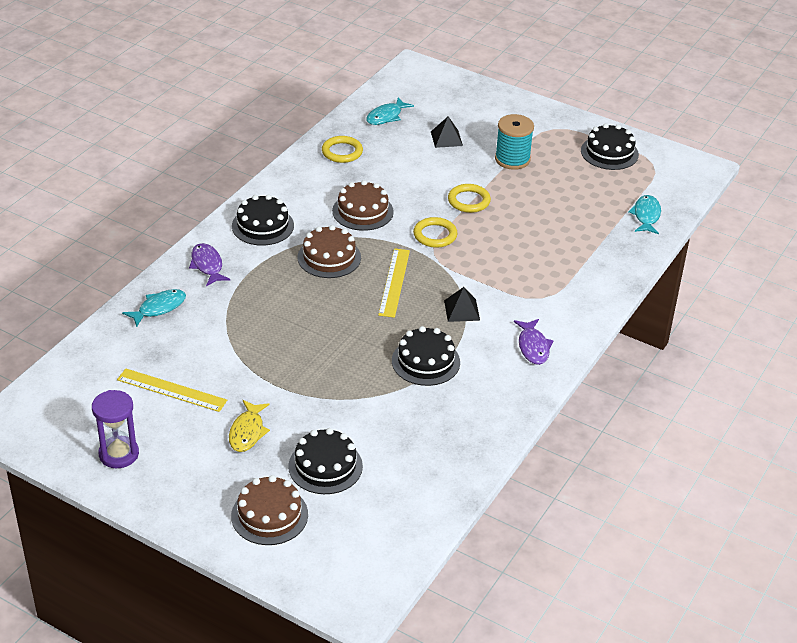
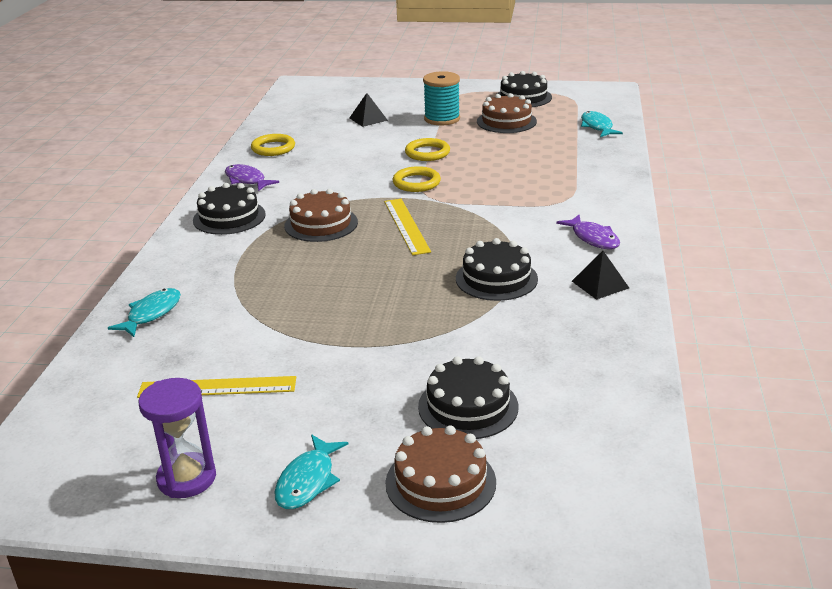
camera: 20 degrees left, 10 degrees down
purple fish [189,243,230,286] -> purple fish moved to [225,164,279,191]
yellow fish [229,400,270,452] -> none
brown cake [332,180,394,231] -> brown cake moved to [477,93,537,133]
turquoise fish [366,97,414,125] -> turquoise fish moved to [274,434,348,509]
black pyramid [444,287,480,322] -> black pyramid moved to [572,251,629,300]

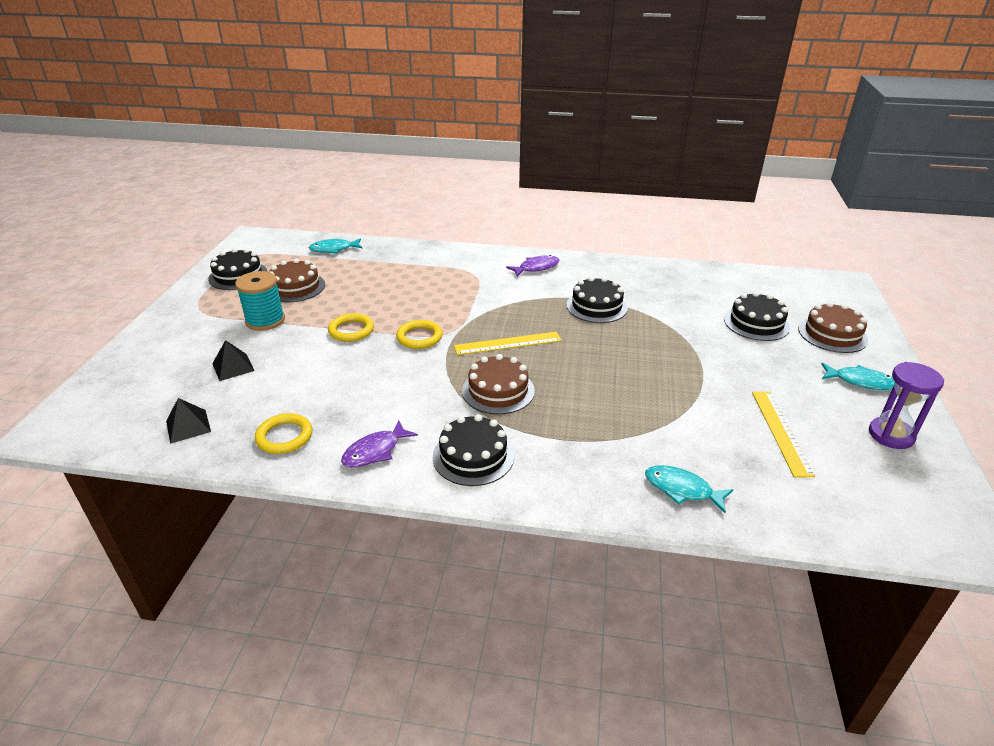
camera: 90 degrees left, 5 degrees up
black pyramid [572,251,629,300] -> black pyramid moved to [166,398,211,444]

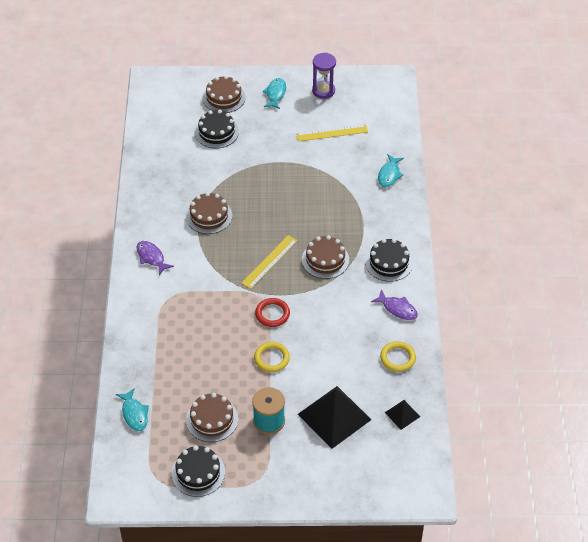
camera: 100 degrees left, 15 degrees up
black pyramid [212,340,255,381] -> black pyramid [298,386,371,449], size x2.06
yellow ring [396,320,443,349] -> red ring [255,298,290,327]
yellow ruler [454,332,562,355] -> yellow ruler turned 60 degrees clockwise [241,235,298,289]
black cake [566,276,628,323] -> brown cake [186,192,232,234]

